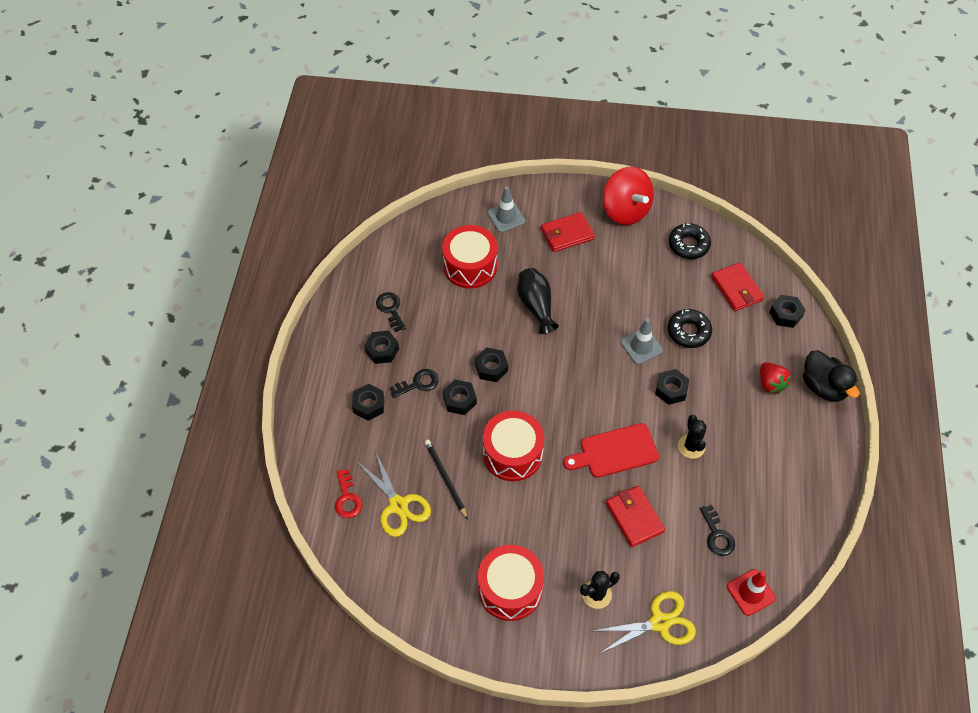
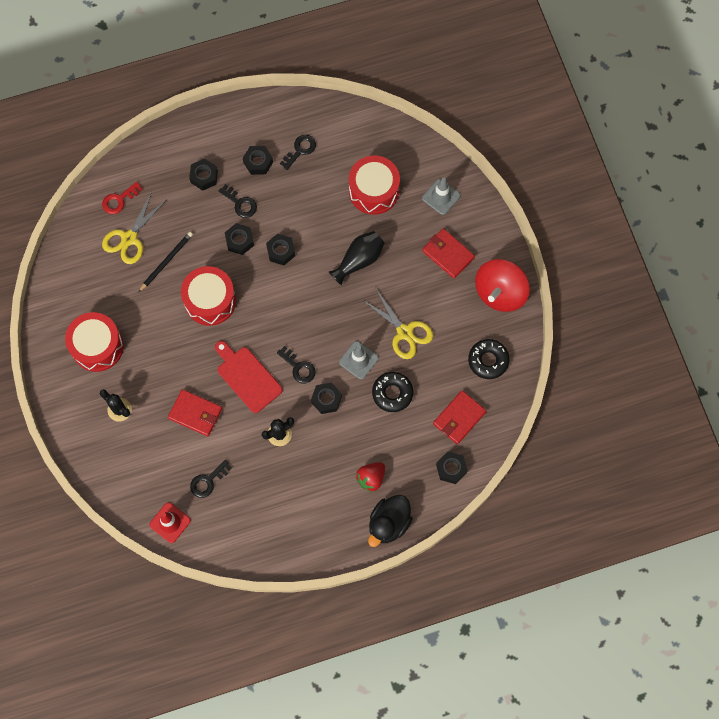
camera: 65 degrees right, 15 degrees up
yellow scissors [593,591,696,654] -> yellow scissors moved to [361,288,433,359]
red wallet [606,486,665,547] -> red wallet turned 75 degrees clockwise [168,389,222,436]
none -> black key [277,346,316,383]

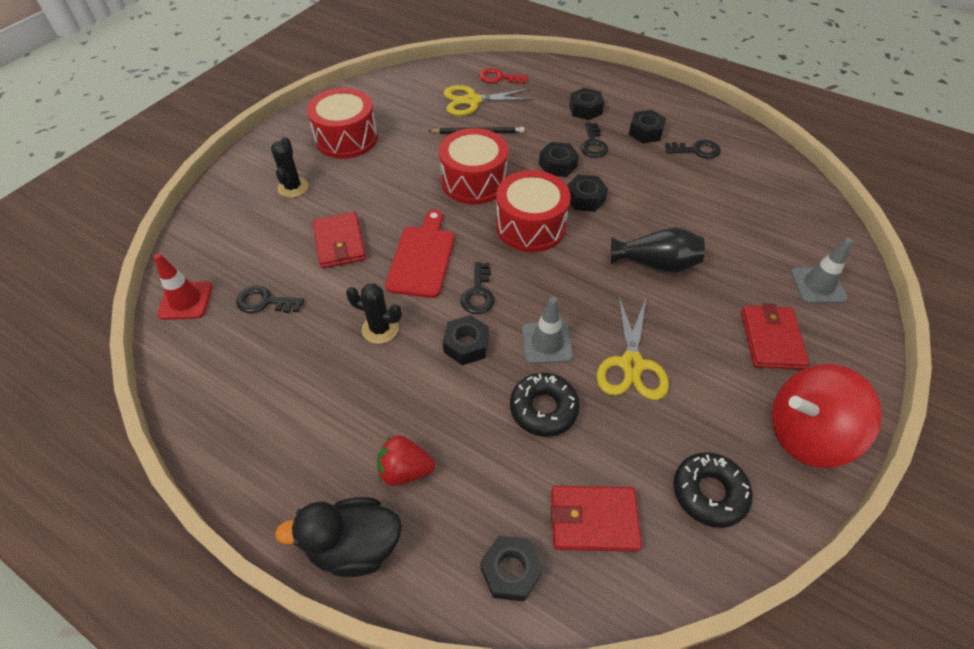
camera: 50 degrees right, 20 degrees down
red drum [349,156,400,215] -> red drum moved to [496,170,570,252]

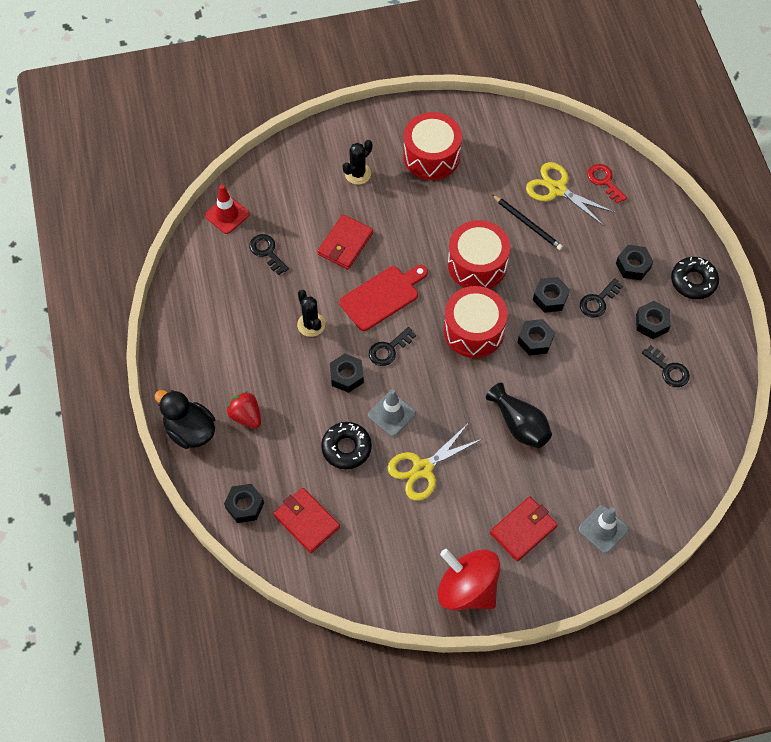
camera: 45 degrees right, 10 degrees up
black donut [673,452,753,528] -> black donut moved to [671,257,719,299]

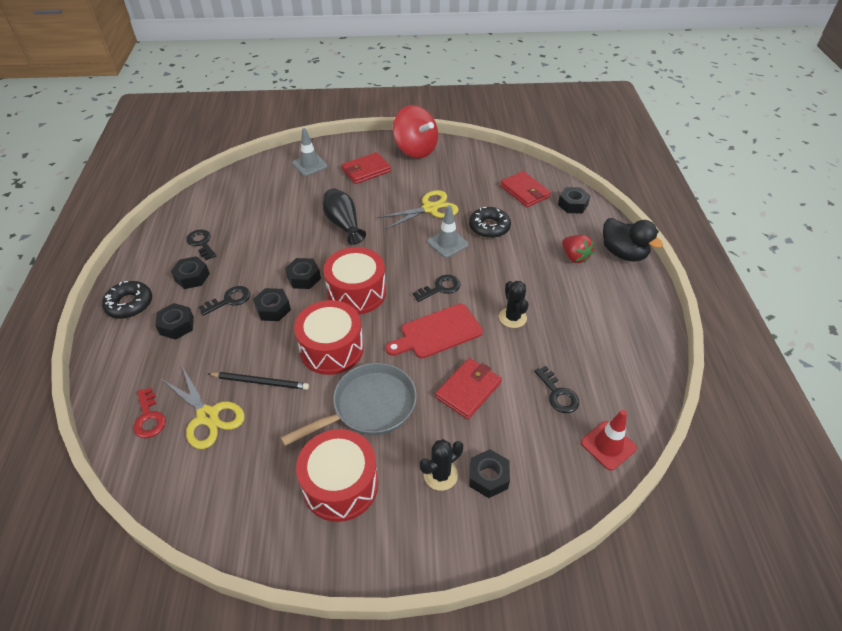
camera: 170 degrees left, 15 degrees down
black nut [330,354,364,393] -> black nut moved to [469,449,510,498]
black pencil [492,194,563,250] -> black pencil turned 135 degrees clockwise [208,372,309,390]
none -> grey pan [281,363,417,446]

